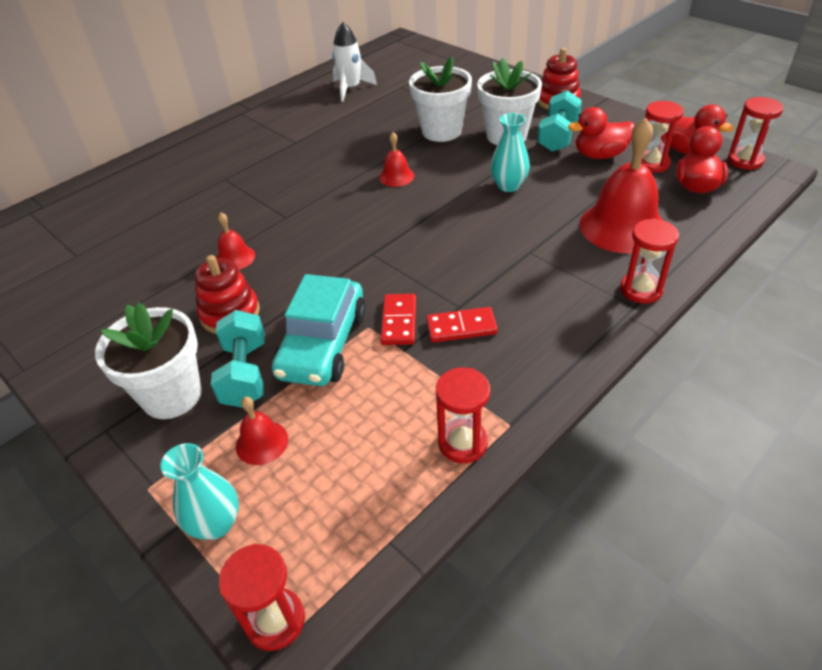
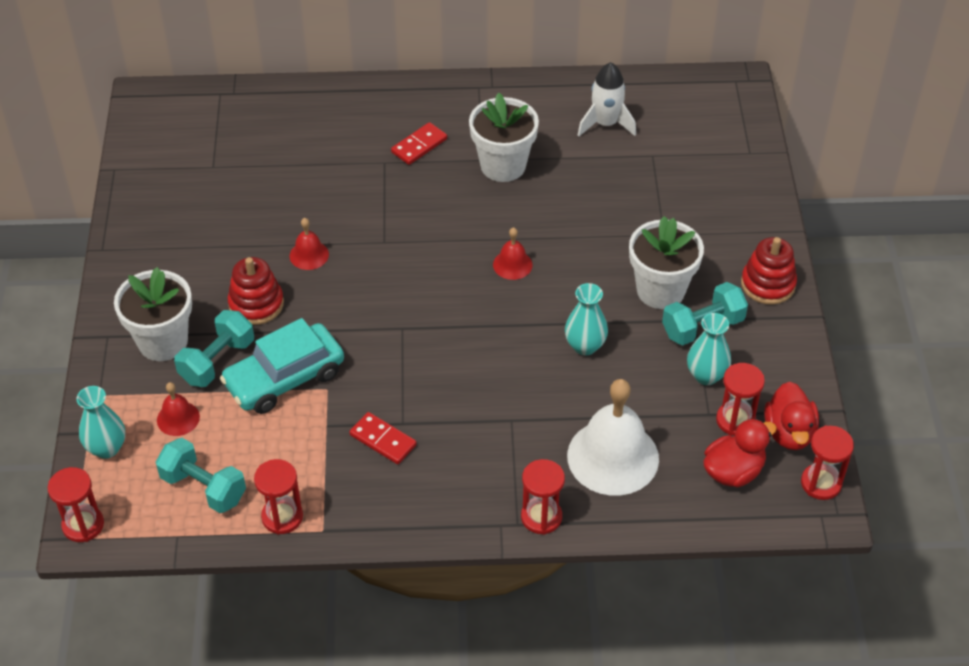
camera: 40 degrees right, 5 degrees up
red domino [380,294,416,345] -> red domino moved to [391,122,447,165]
white flower pot [409,56,472,142] -> white flower pot moved to [469,93,539,182]
red duck [568,107,635,159] -> turquoise vase [687,313,731,385]
red bell [579,118,663,254] -> white bell [567,379,659,496]
none -> turquoise dumbbell [156,438,246,513]

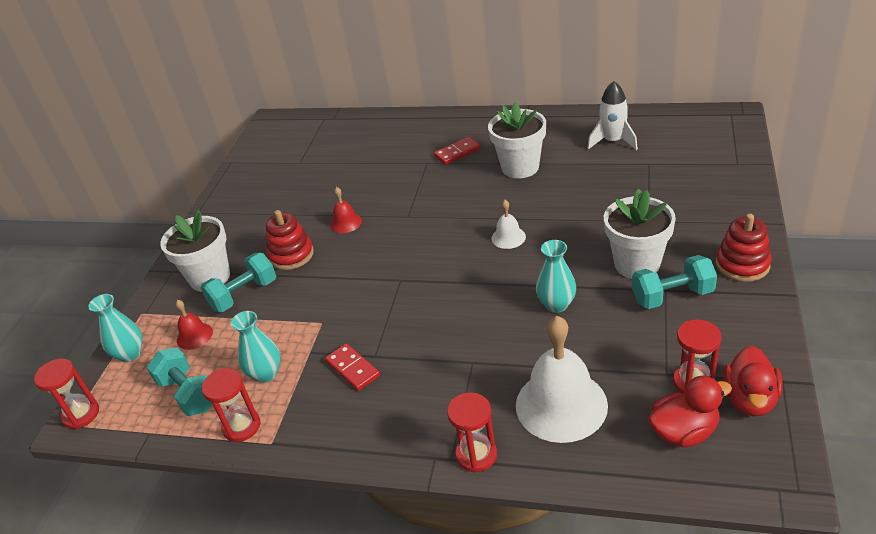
camera: 20 degrees right, 10 degrees down
turquoise car [220,318,344,414] -> none
red bell [493,227,532,280] -> white bell [492,200,526,249]
turquoise vase [687,313,731,385] -> turquoise vase moved to [231,311,281,383]
red hourglass [801,426,854,500] -> none

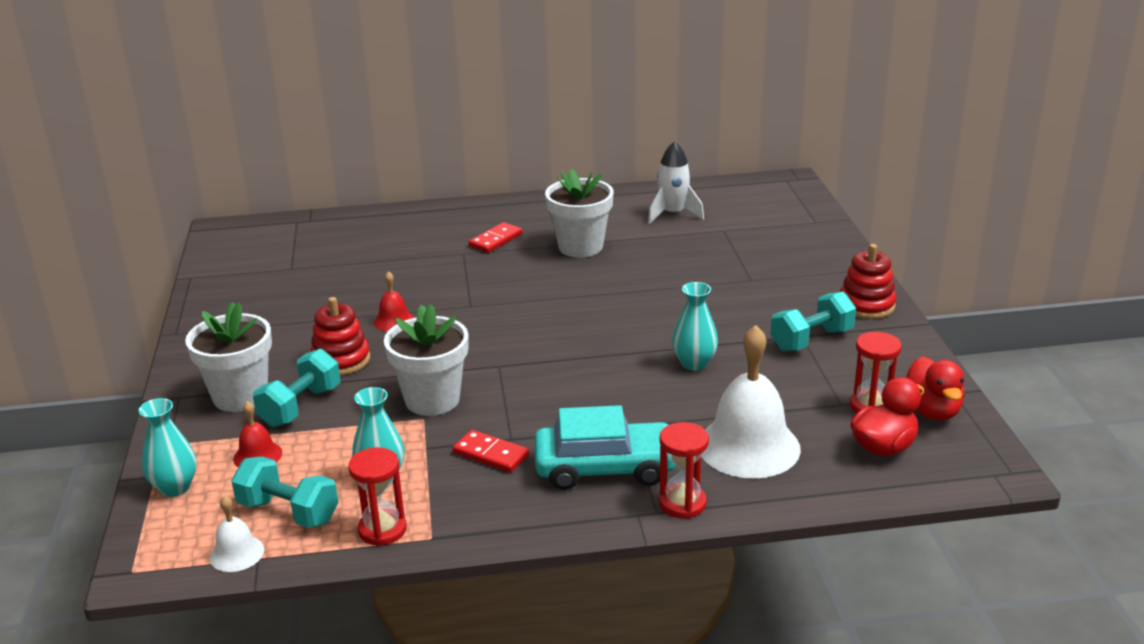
camera: 25 degrees left, 10 degrees down
red hourglass [34,358,99,429] -> none
white bell [492,200,526,249] -> white bell moved to [210,495,264,572]
white flower pot [604,189,676,279] -> white flower pot moved to [384,304,468,416]
none -> turquoise car [534,405,675,490]

